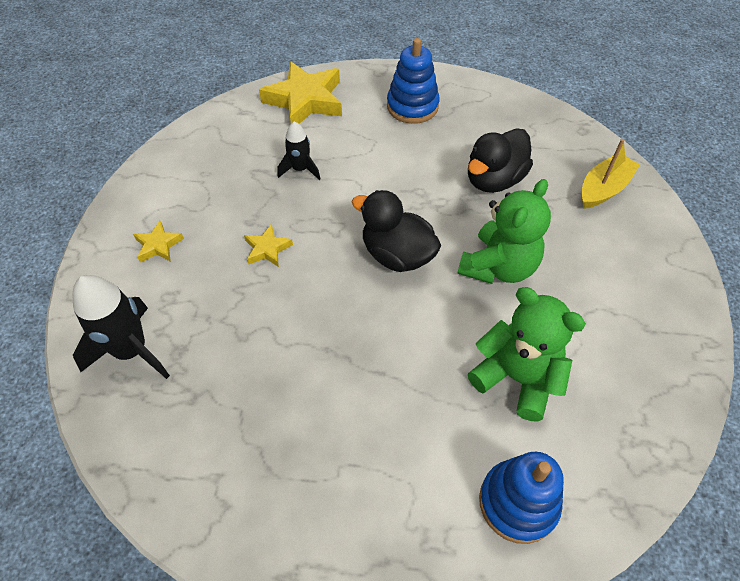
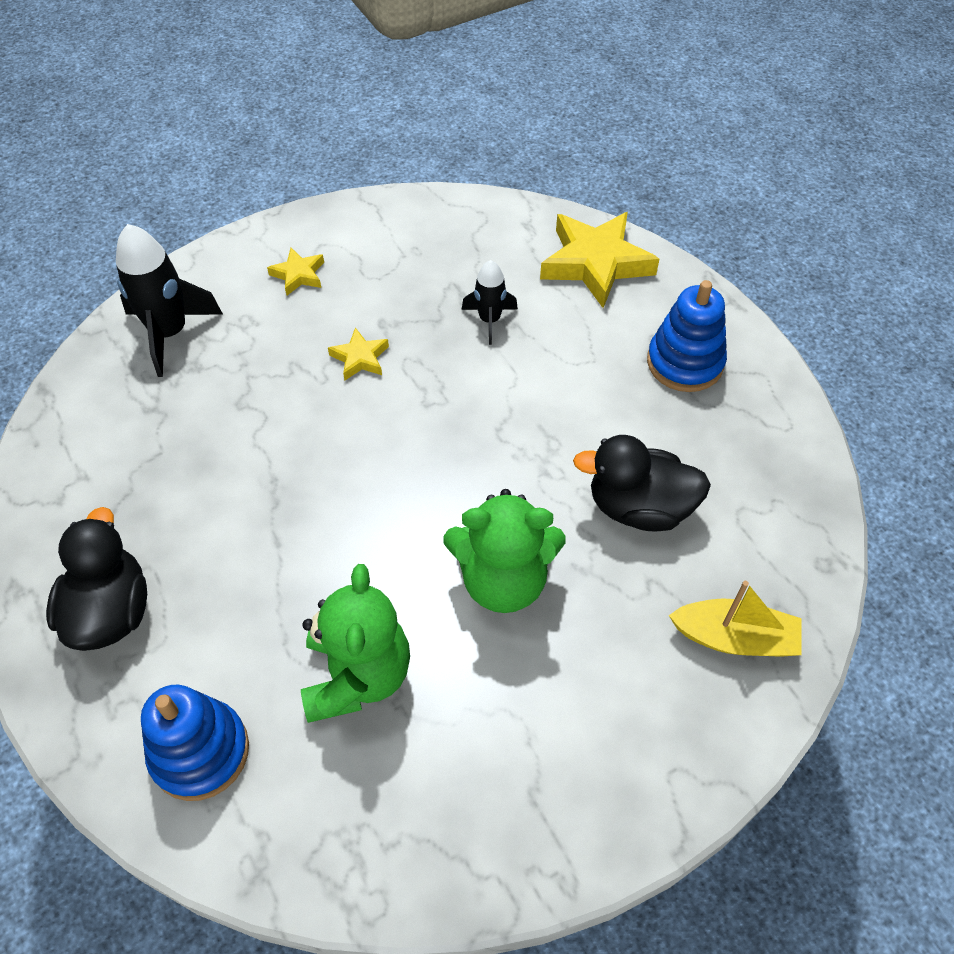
camera: 55 degrees right, 0 degrees up
black duck [352,190,441,272] -> black duck moved to [46,507,147,651]

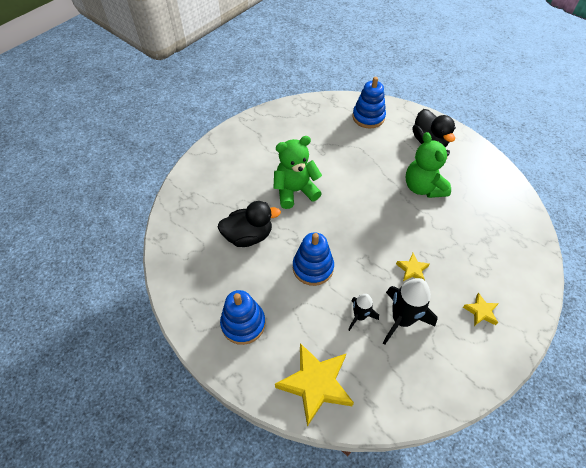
camera: 160 degrees right, 0 degrees up
black rocket [116,224,223,377] -> black rocket moved to [383,278,437,345]
green teddy bear [301,564,410,723] -> green teddy bear moved to [406,132,451,198]
yellow boat [669,581,802,657] -> none
none -> blue stacking toy [293,232,334,286]

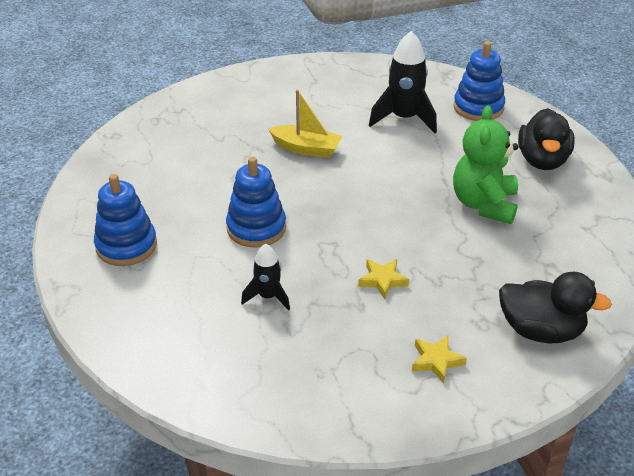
camera: 30 degrees right, 15 degrees down
black duck [218,201,281,247] -> black duck moved to [499,272,612,343]
green teddy bear [273,136,322,209] -> yellow boat [268,89,343,158]
yellow star [275,343,354,427] -> none
black rocket [383,278,437,345] -> black rocket moved to [369,31,437,133]

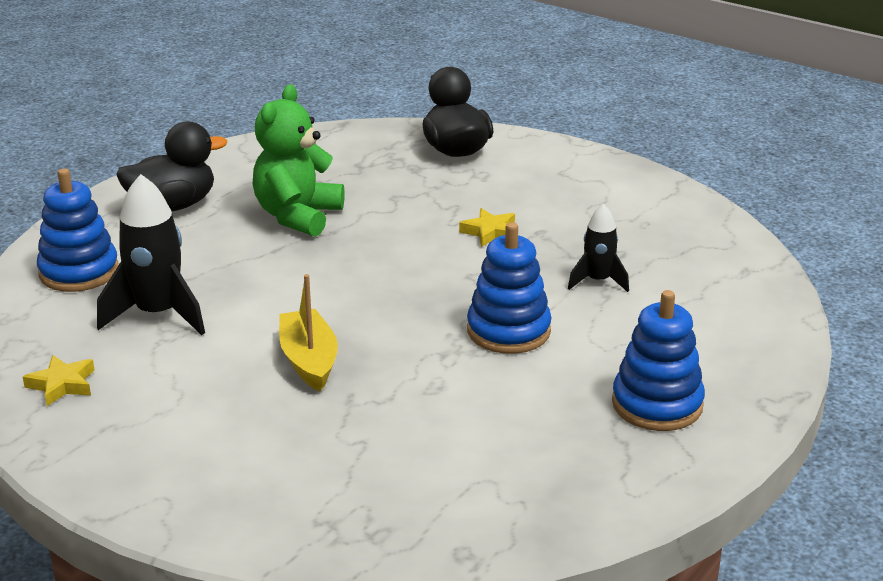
camera: 125 degrees left, 10 degrees down
yellow star [412,336,467,383] -> yellow star moved to [23,355,95,406]
green teddy bear [453,106,518,224] -> green teddy bear turned 135 degrees clockwise [253,84,344,237]

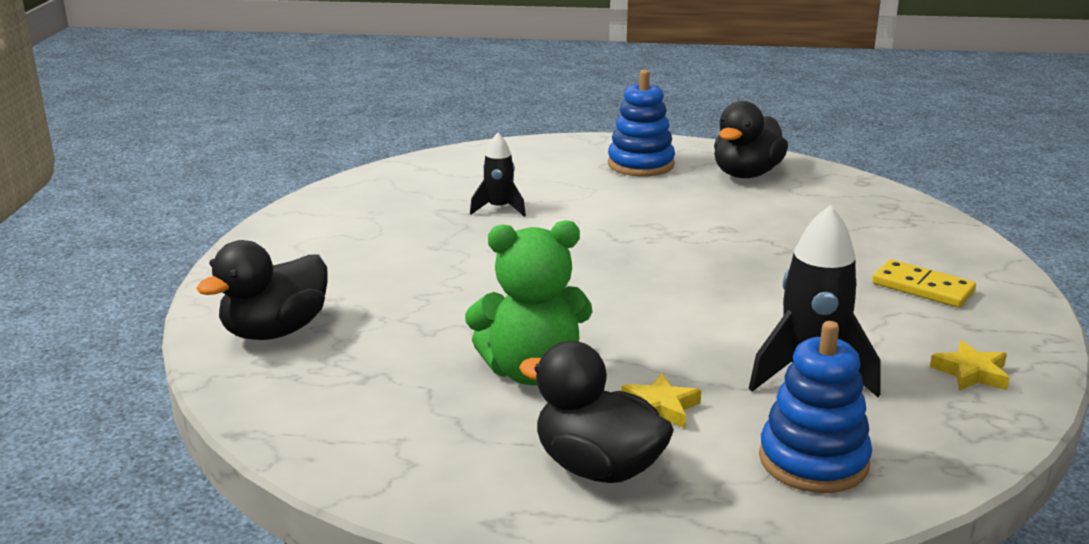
camera: 120 degrees left, 5 degrees down
yellow boat [279,274,338,391] -> none
yellow star [459,208,515,247] -> yellow star moved to [622,373,701,428]
blue stacking toy [467,222,552,354] -> none
none -> black duck [714,101,788,178]
none -> yellow domino [872,259,976,308]

